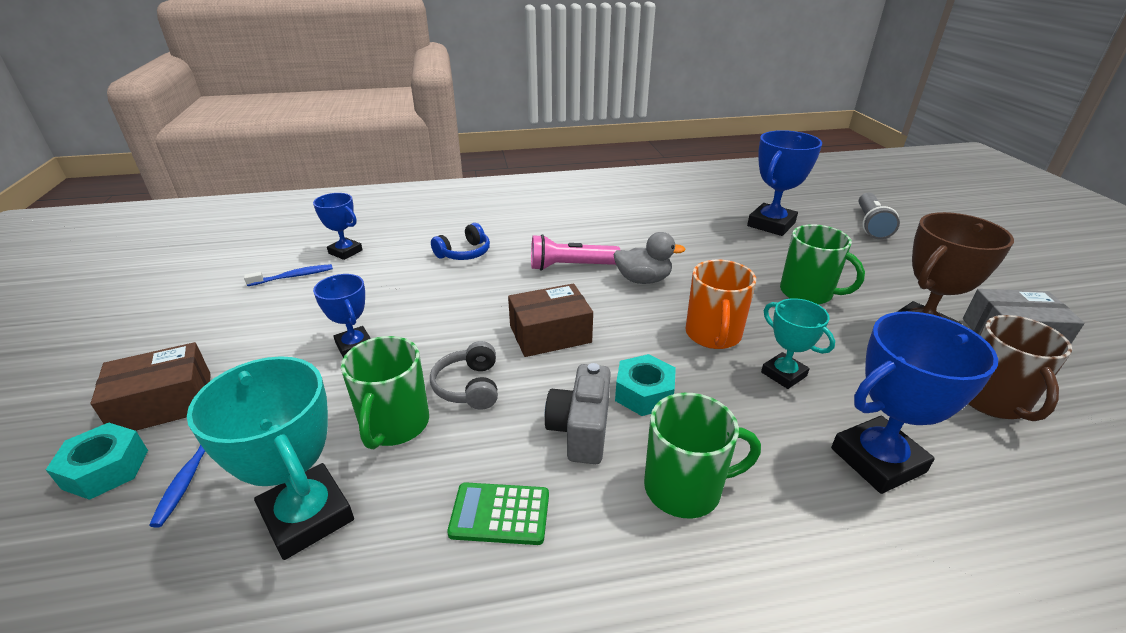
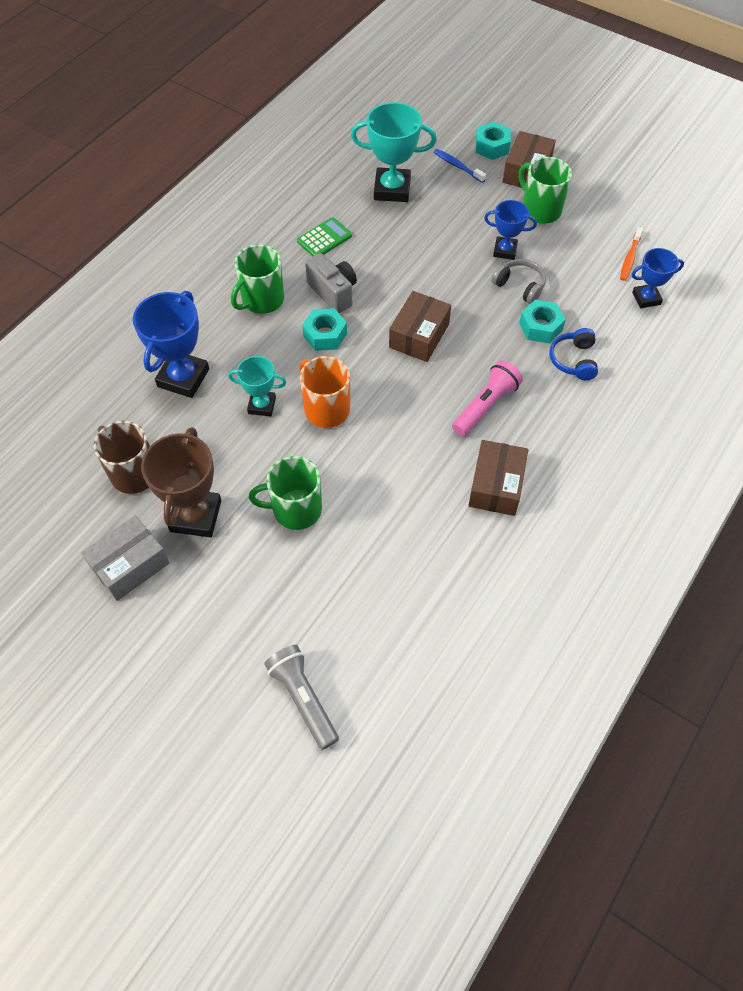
camera: 135 degrees right, 25 degrees up
blue toothbrush [244,264,333,286] -> orange toothbrush [620,227,643,281]
green mug [341,336,429,449] -> green mug moved to [519,157,572,224]
grey headphones [430,341,498,410] -> grey headphones moved to [491,259,546,304]
grey duck [613,232,686,284] -> none
blue trophy [747,130,822,236] -> none
none -> brown box [468,440,528,516]
none -> turquoise nut [519,300,566,343]

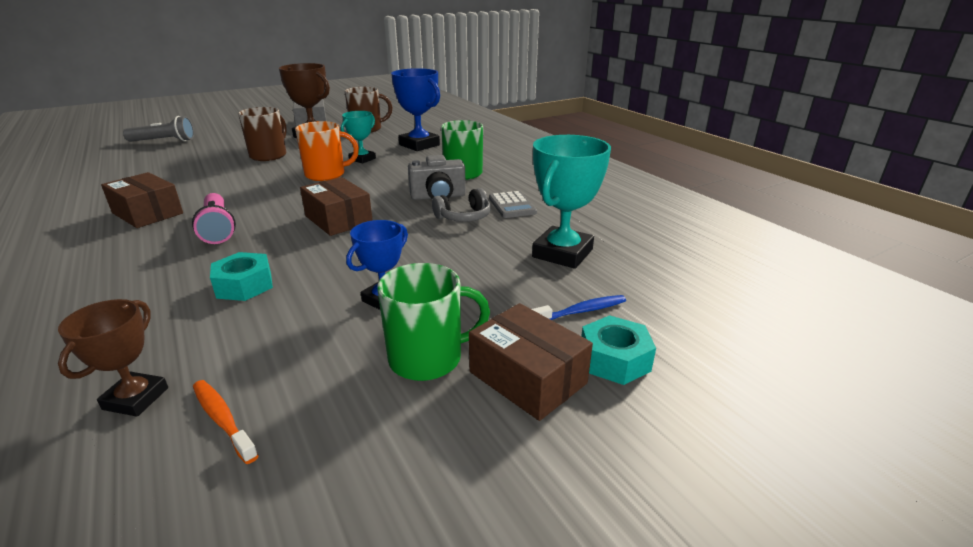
camera: 115 degrees right, 30 degrees down
green mug [249,456,322,530] -> brown mug [238,107,287,161]
green calculator [297,217,352,256] -> grey calculator [489,191,537,218]
turquoise nut [302,308,347,351] -> none
grey headphones [491,259,546,304] -> grey headphones moved to [432,188,491,222]
blue headphones [549,328,598,380] -> none
blue trophy [632,248,684,308] -> brown trophy [58,299,168,417]

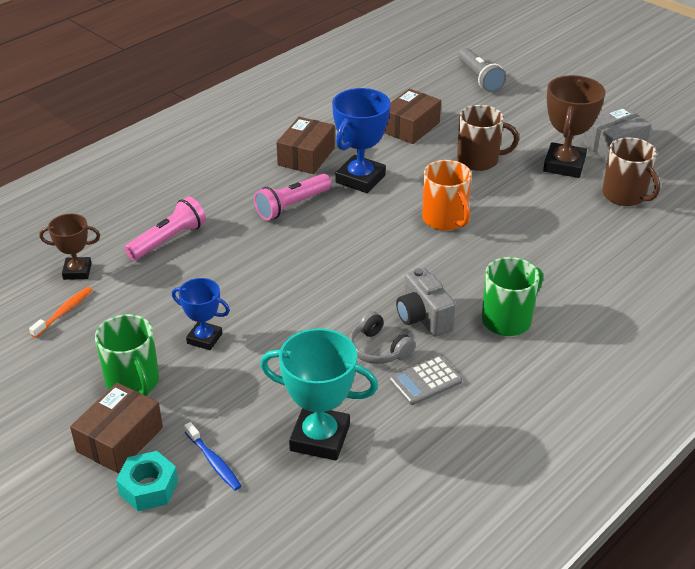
camera: 75 degrees right, 10 degrees up
turquoise nut [210,252,273,301] -> none
brown box [300,177,373,236] -> brown box moved to [384,89,441,144]
turquoise trophy [341,111,376,163] -> none
blue trophy [391,68,440,151] -> blue trophy moved to [332,88,390,193]
none -> pink flashlight [125,196,206,260]

